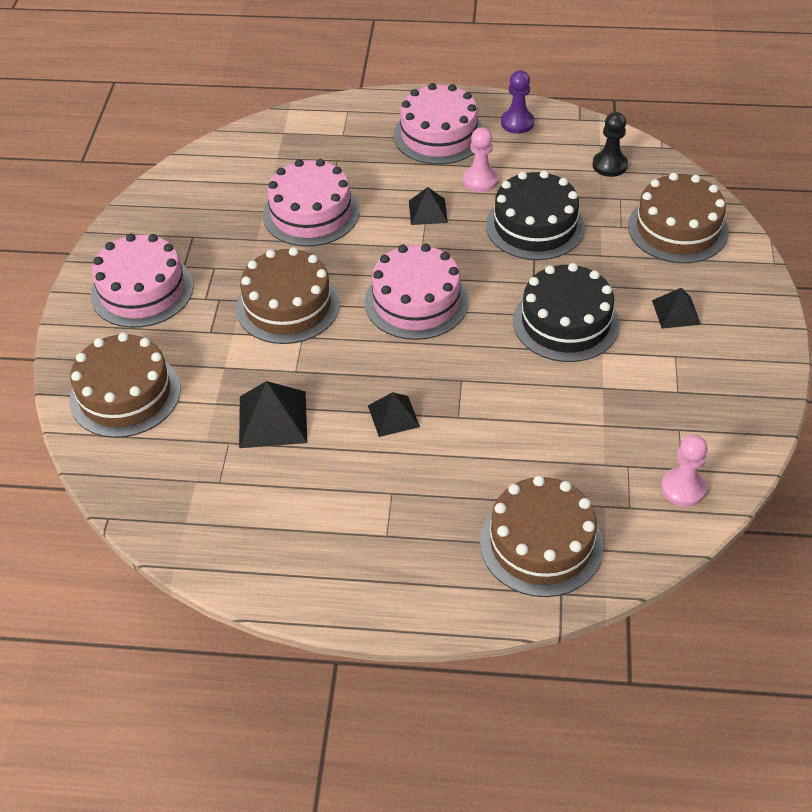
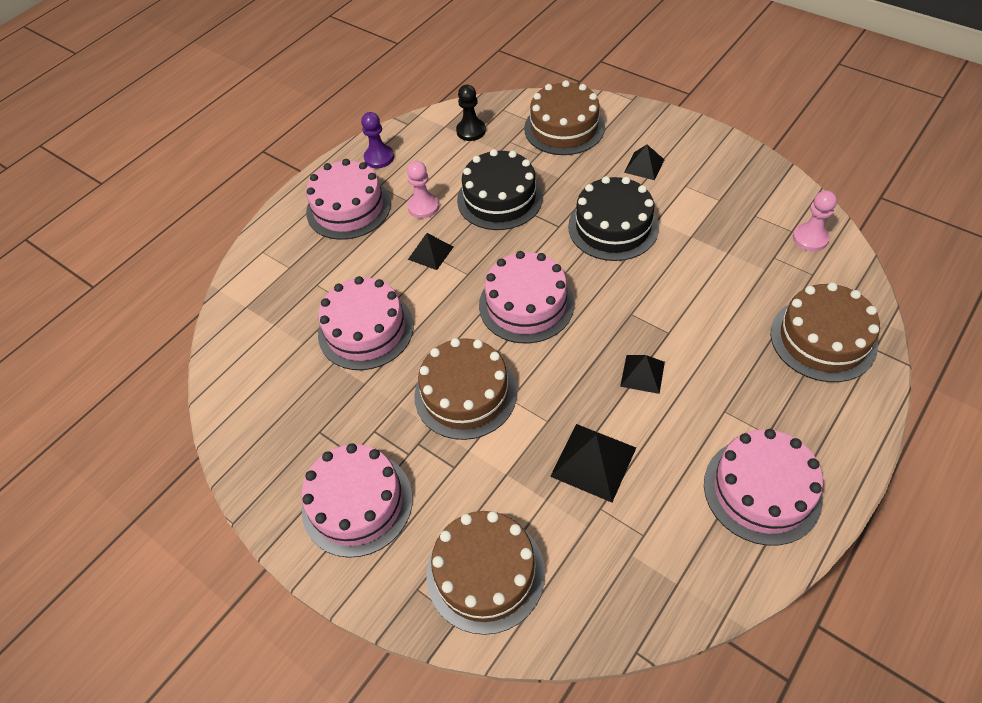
camera: 55 degrees left, 5 degrees up
none -> pink cake [704,429,823,546]

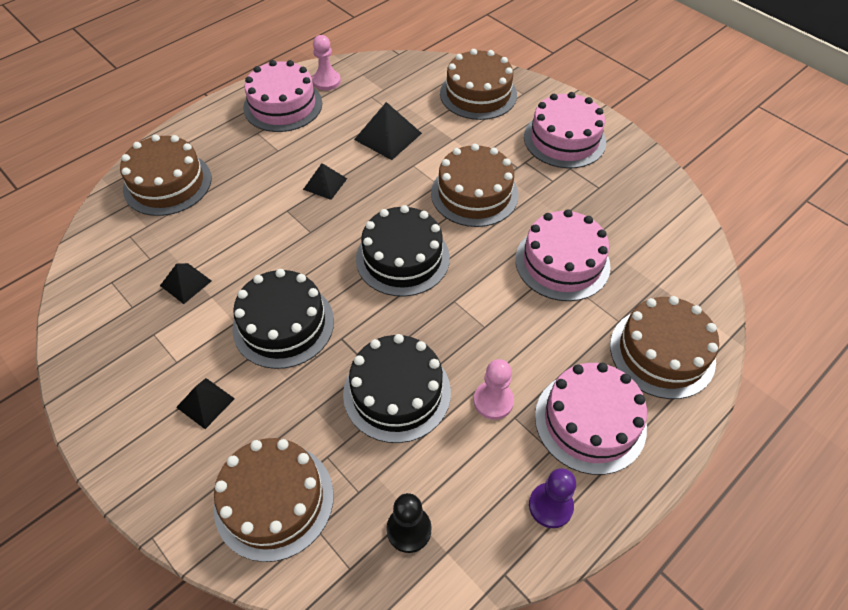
camera: 175 degrees left, 0 degrees up
black pyramid [408,233,453,270] -> black pyramid moved to [160,263,211,304]
pink cake [479,251,574,343] -> black cake [356,205,450,297]
pink pawn [793,190,837,251] -> pink pawn moved to [312,35,341,91]
none -> brown cake [610,296,719,399]

